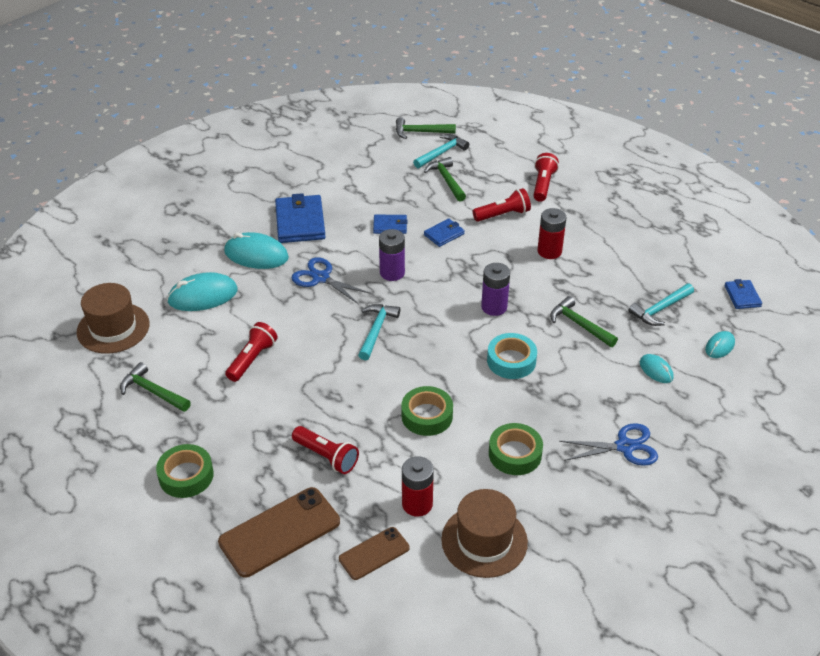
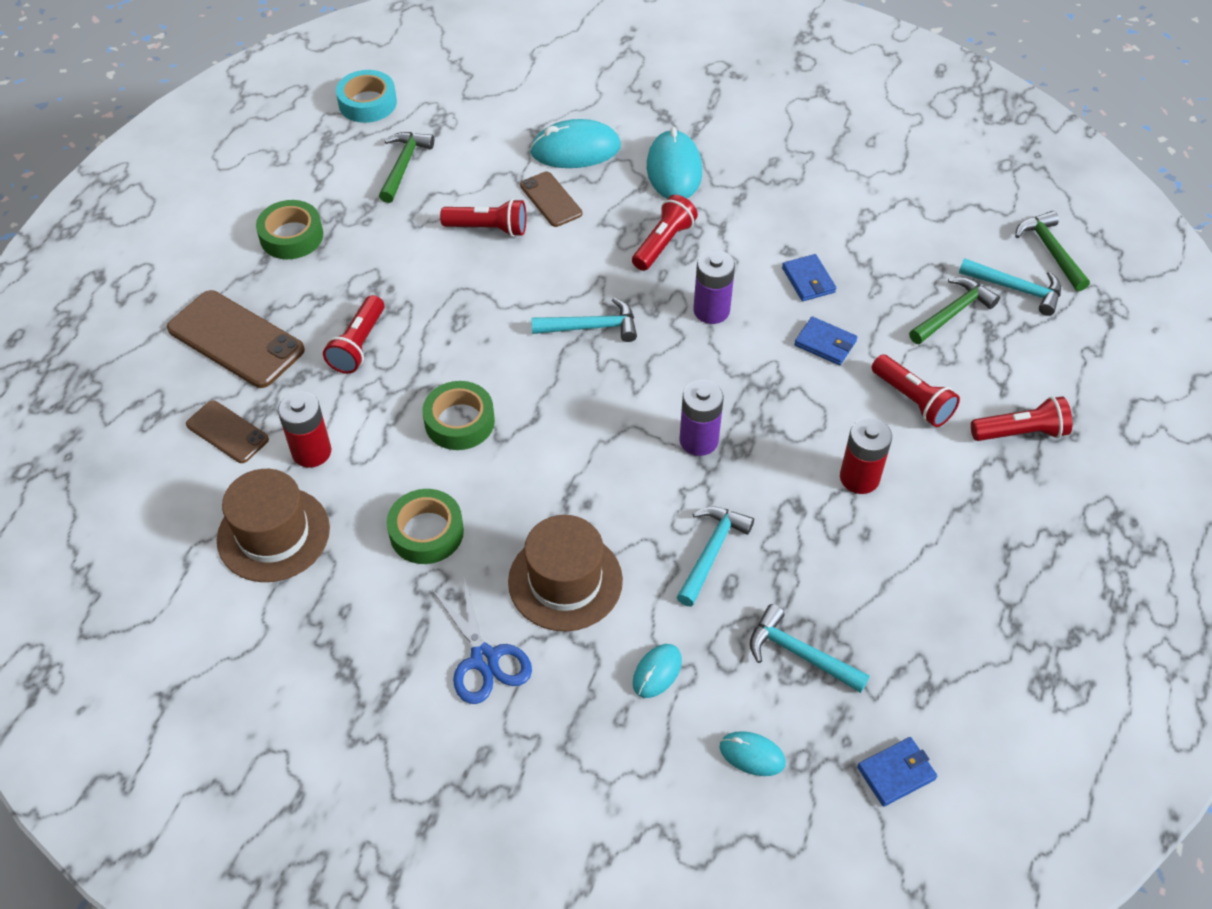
camera: 70 degrees right, 10 degrees up
brown hat [77,283,150,354] -> brown hat moved to [508,515,623,631]
turquoise mouse [167,272,238,311] -> turquoise mouse turned 60 degrees counterclockwise [530,119,621,168]
blue wallet [275,193,326,243] -> none
blue scissors [291,257,371,304] -> red flashlight [632,195,698,271]
turquoise tape [487,333,537,379] -> turquoise tape moved to [336,70,397,123]
green hammer [550,296,618,347] -> turquoise hammer [677,506,754,606]
none -> brown phone [520,172,582,227]

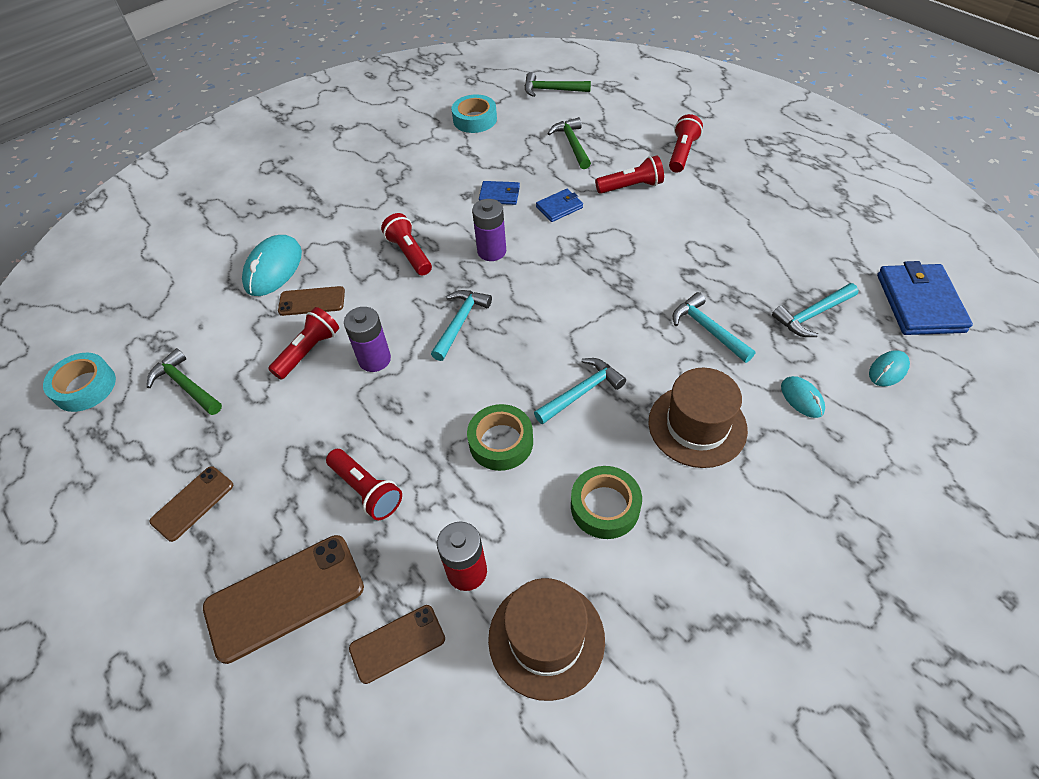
camera: 60 degrees left, 0 degrees up
green tape [256,200,323,259] -> brown phone [150,466,233,542]
blue scissors [432,578,532,704] -> none
turquoise mouse [647,127,702,199] -> none
purple battery [679,380,724,456] -> purple battery moved to [344,307,391,372]
red battery [840,418,892,494] -> none
blue wallet [857,737,937,807] -> blue wallet [877,261,973,335], size x1.87
turquoise hammer [959,258,1061,316] -> turquoise hammer moved to [534,358,626,424]
none -> turquoise tape [452,94,497,133]

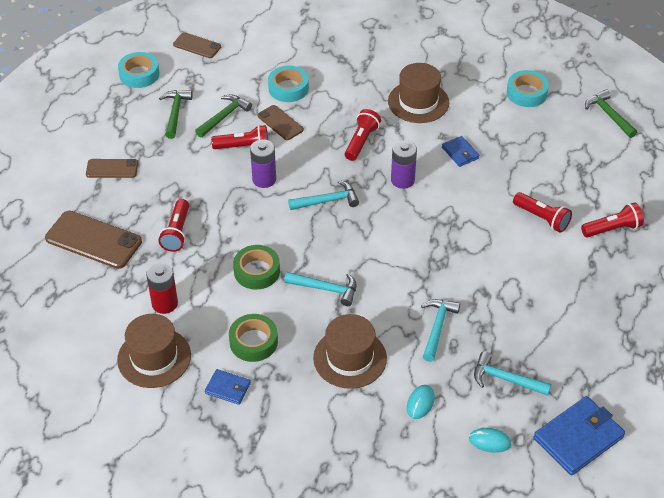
camera: 50 degrees right, 5 degrees down
turquoise mouse [242,235,302,296] -> turquoise tape [268,66,309,102]
brown phone [349,605,445,684] -> brown phone moved to [173,32,221,58]
blue wallet [536,189,583,222] -> blue wallet moved to [205,369,251,405]
green hammer [547,117,591,169] -> green hammer moved to [195,94,252,137]
none -> brown hat [388,63,449,123]

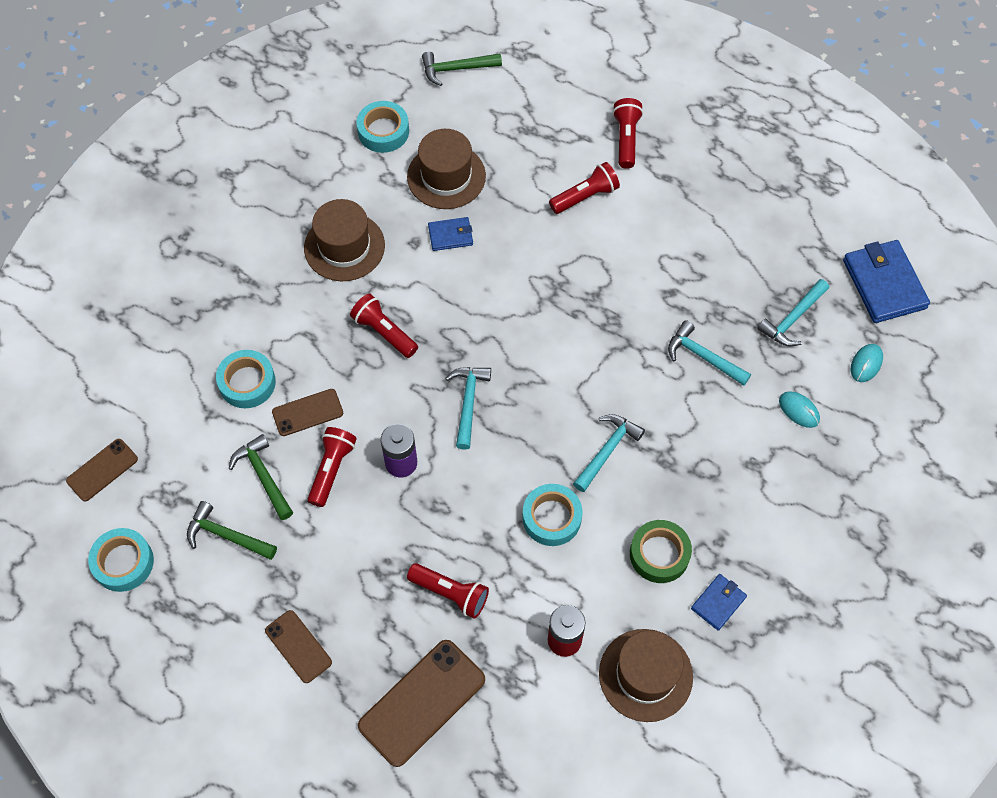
camera: 70 degrees left, 15 degrees up
brown phone [86,159,138,178] -> brown phone turned 60 degrees counterclockwise [265,610,332,683]
green tape [233,245,280,290] -> turquoise tape [522,484,583,546]
brown hat [313,314,387,389] -> brown hat moved to [407,129,486,209]
purple battery [391,140,417,189] -> none

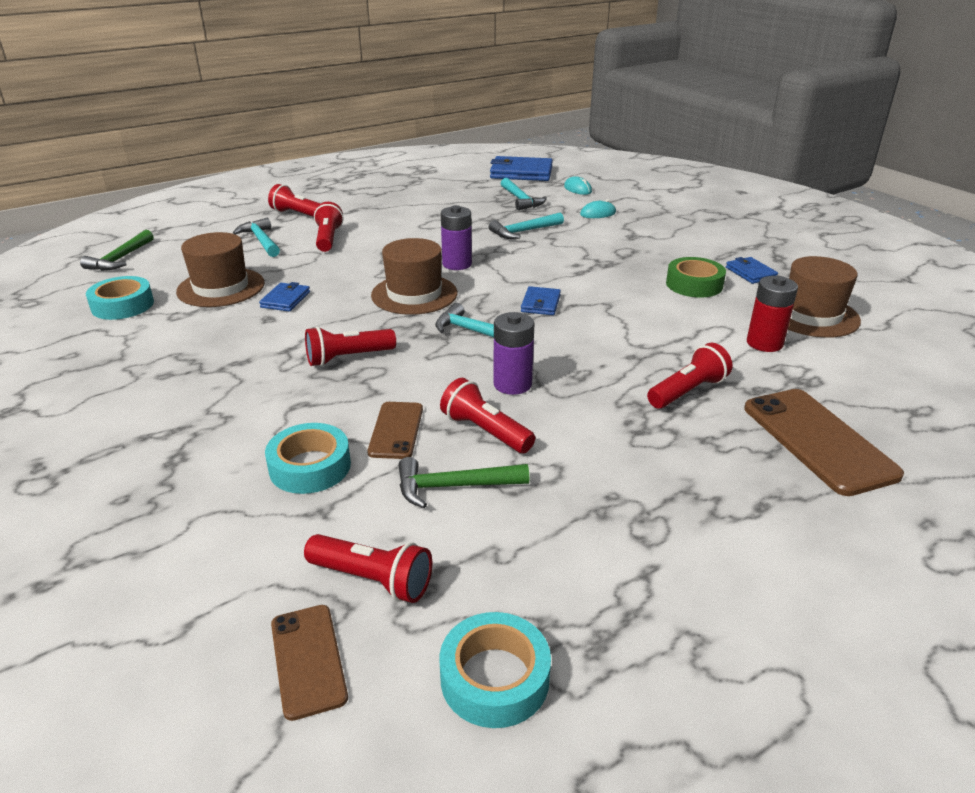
camera: 65 degrees left, 30 degrees down
green hammer [187,501,277,560] -> none
brown phone [265,610,332,683] -> none
brown hat [304,199,385,281] -> brown hat moved to [371,238,457,315]
turquoise tape [522,484,583,546] -> none
turquoise hammer [573,414,645,492] -> turquoise hammer moved to [233,217,280,257]
none -> red flashlight [304,534,432,603]
none -> purple battery [441,205,472,270]
none -> blue wallet [521,286,561,315]

